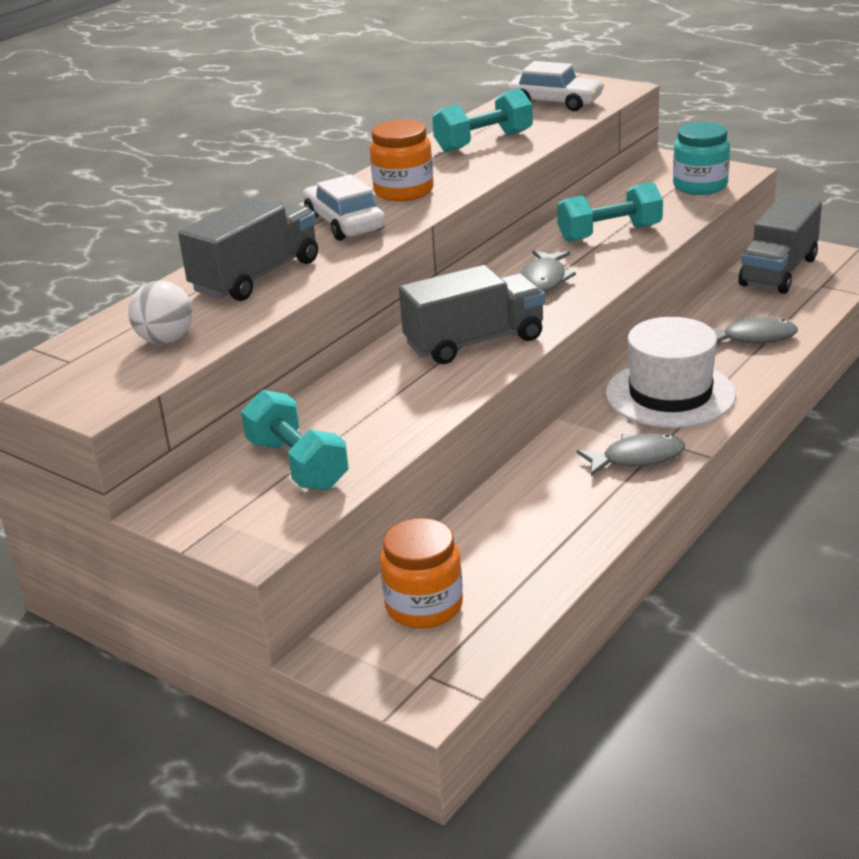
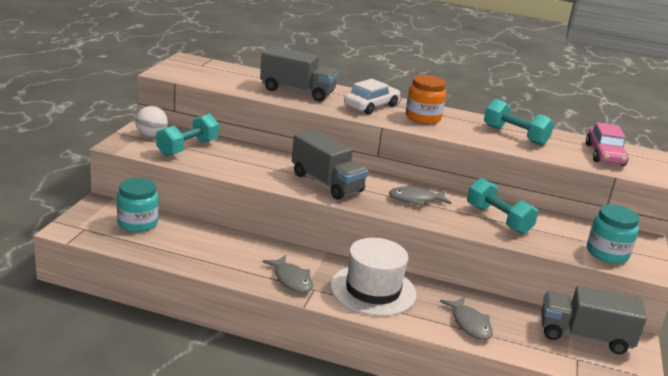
camera: 65 degrees right, 5 degrees down
white ball [128,281,193,344] -> white ball moved to [135,106,168,137]
orange jar [380,518,463,629] -> turquoise jar [117,178,159,232]
white car [507,61,604,111] -> pink car [586,122,629,166]

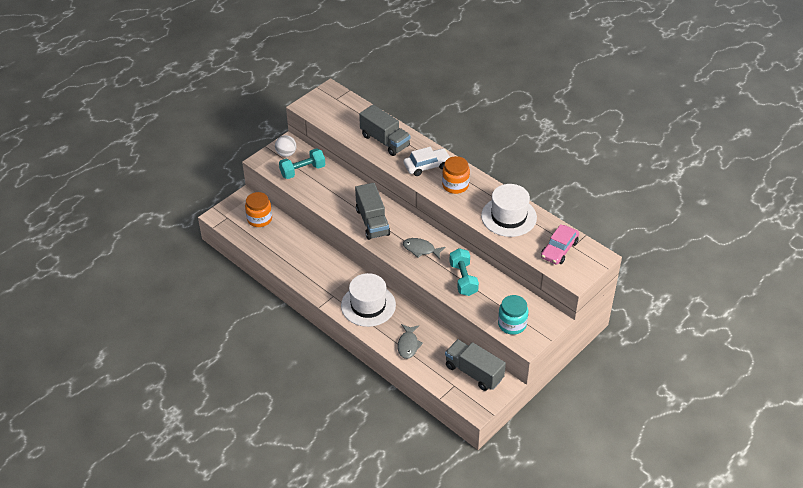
camera: 30 degrees right, 20 degrees up
turquoise jar [117,178,159,232] -> orange jar [245,192,272,227]
grey fish [262,255,313,293] -> none
turquoise dumbbell [484,99,554,146] -> white hat [481,184,537,237]

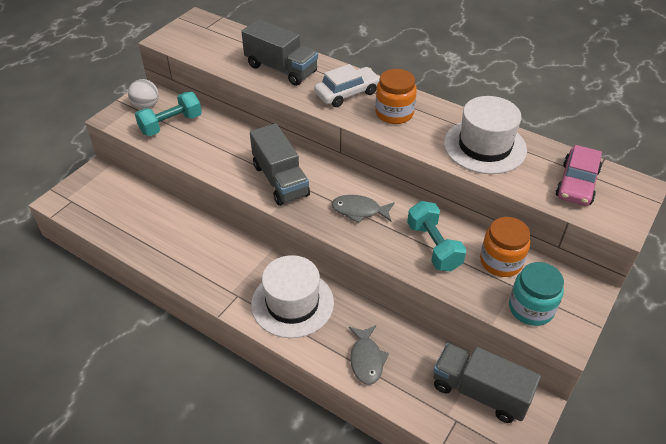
camera: 10 degrees left, 0 degrees up
orange jar [245,192,272,227] -> orange jar moved to [480,217,530,277]

